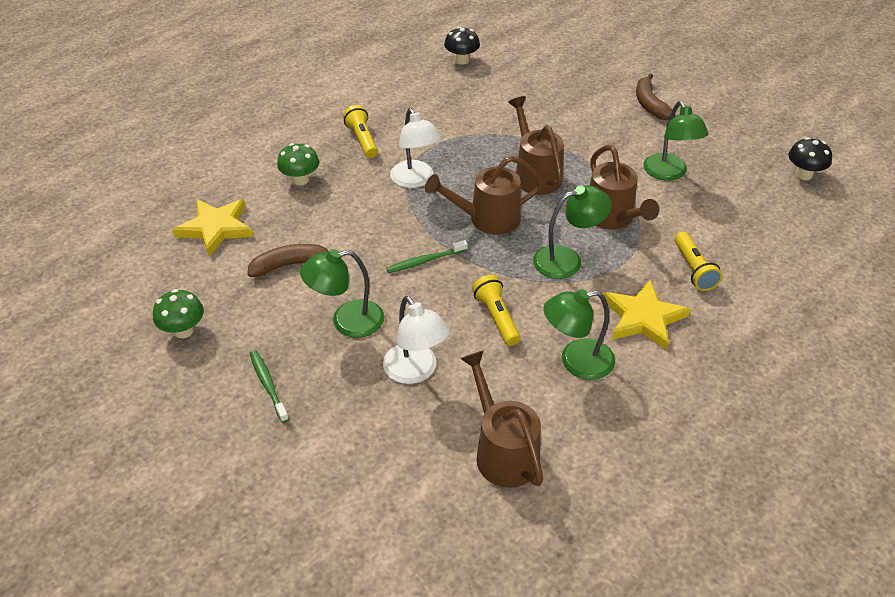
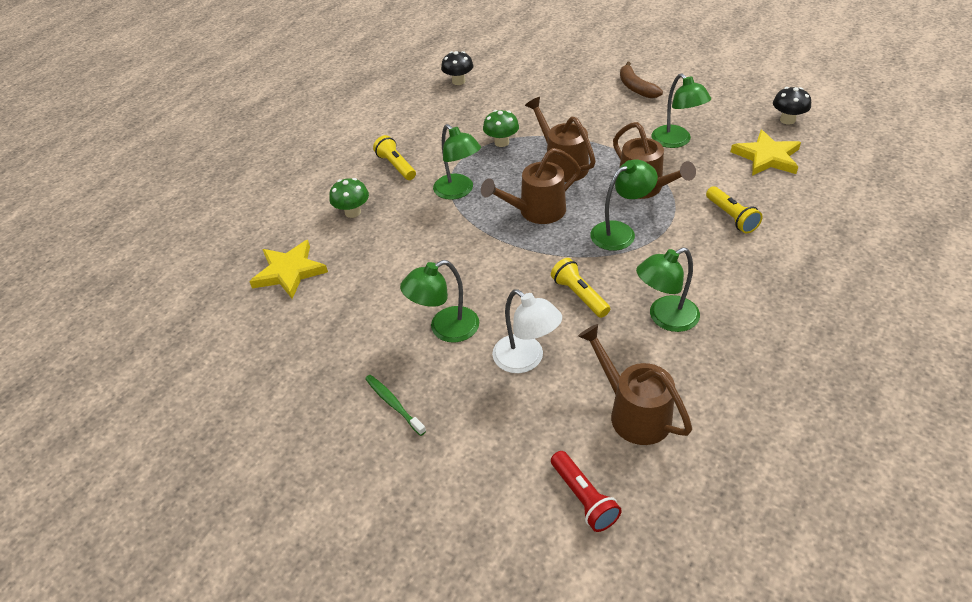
camera: 10 degrees left, 0 degrees up
green mushroom [153,289,204,338] -> green mushroom moved to [483,110,519,147]
brown banana [247,244,329,277] -> none
green toothbrush [386,240,468,273] -> none
white lamp [390,108,441,188] -> green lamp [433,124,481,200]
yellow star [604,280,691,350] -> yellow star moved to [731,130,801,176]
none -> red flashlight [551,451,622,532]

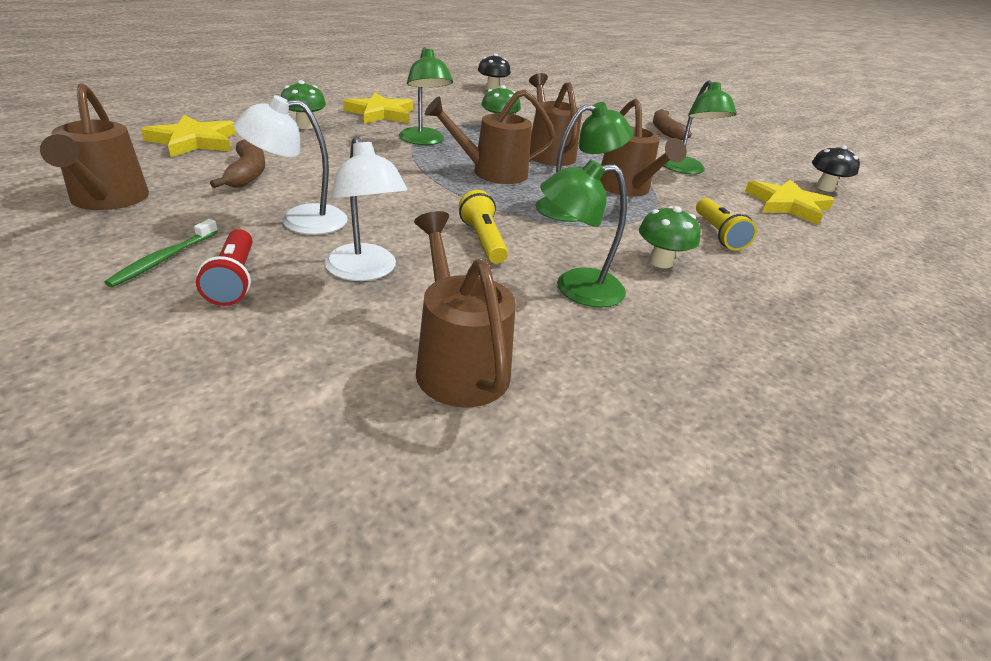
camera: 10 degrees right, 10 degrees down
green toothbrush [365,375,426,436] -> green toothbrush turned 135 degrees counterclockwise [104,219,218,287]
yellow flashlight [373,135,416,180] -> yellow star [343,93,413,124]
green lamp [400,260,479,342] -> white lamp [234,95,348,235]
red flashlight [551,451,622,532] -> red flashlight moved to [196,229,253,306]
none -> brown watering can [40,83,149,210]
none -> brown banana [210,139,265,188]
none -> green mushroom [639,206,701,268]

